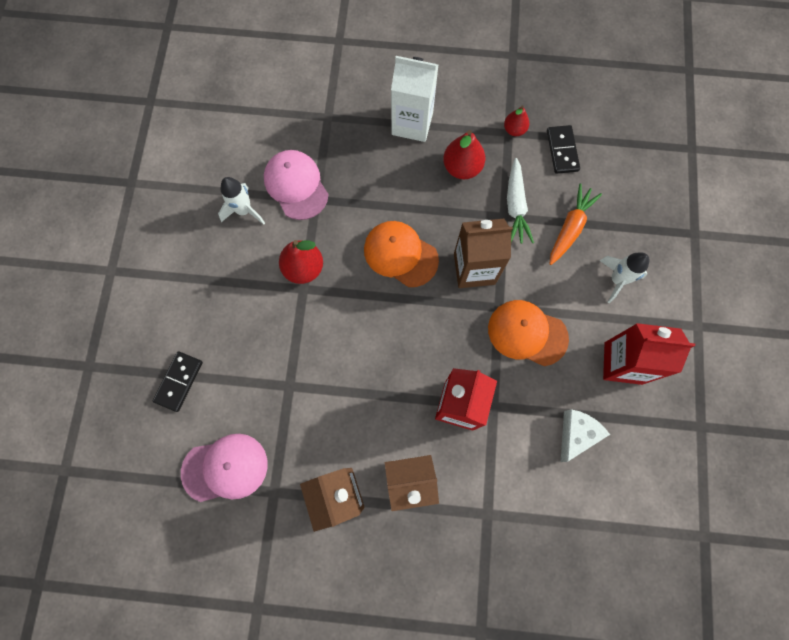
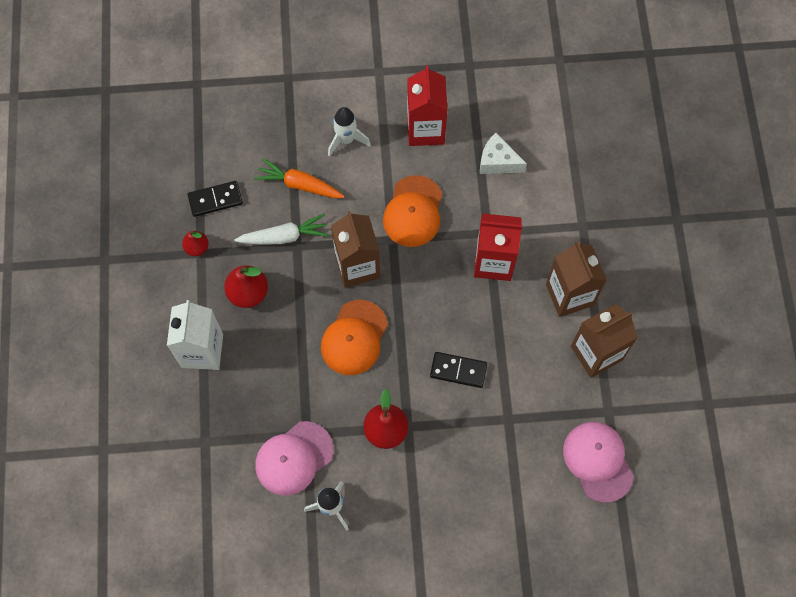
camera: 100 degrees left, 5 degrees down
black domino [153,351,203,412] -> black domino moved to [430,352,487,388]

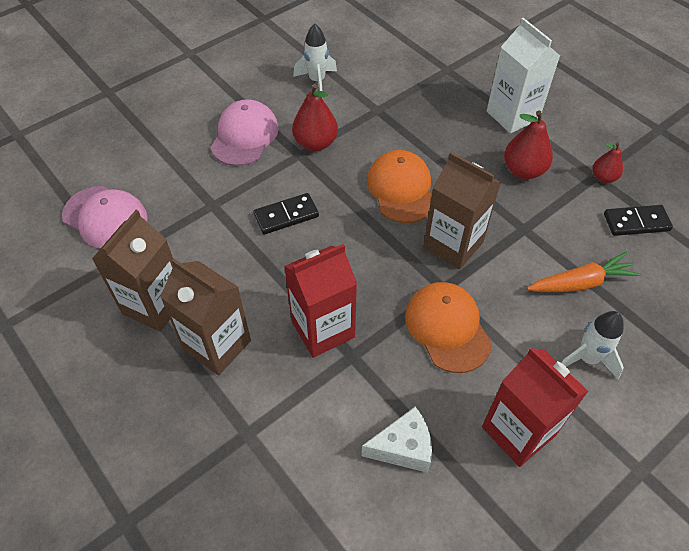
camera: 145 degrees right, 15 degrees down
black domino [188,181,243,217] -> black domino turned 45 degrees clockwise [604,205,673,236]
white carrot [234,214,329,245] -> none
pink cap [255,421,333,496] -> pink cap moved to [210,99,278,166]

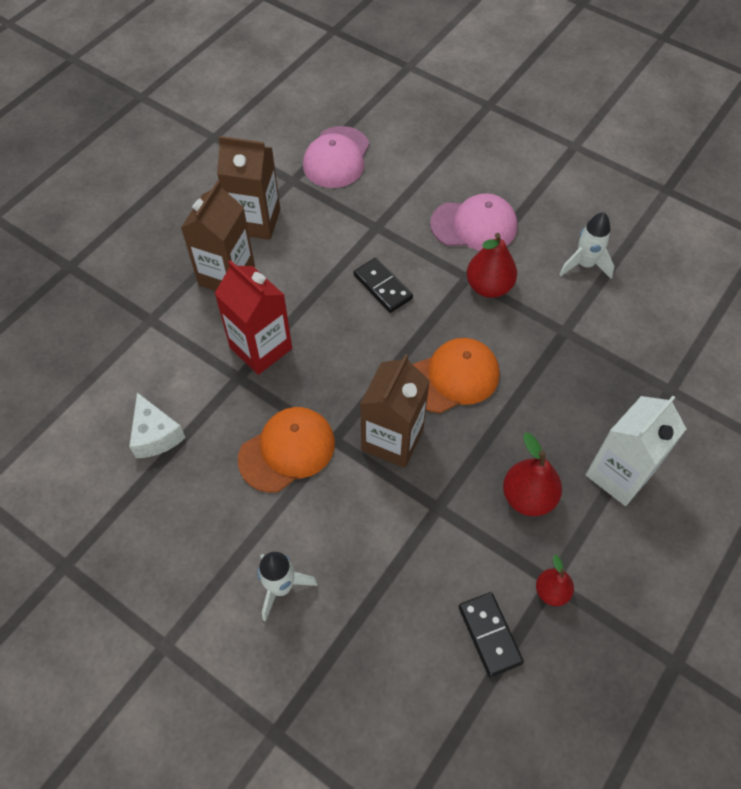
camera: 75 degrees right, 5 degrees up
red carton [482,347,588,467] -> none
orange carrot [527,252,642,292] -> none

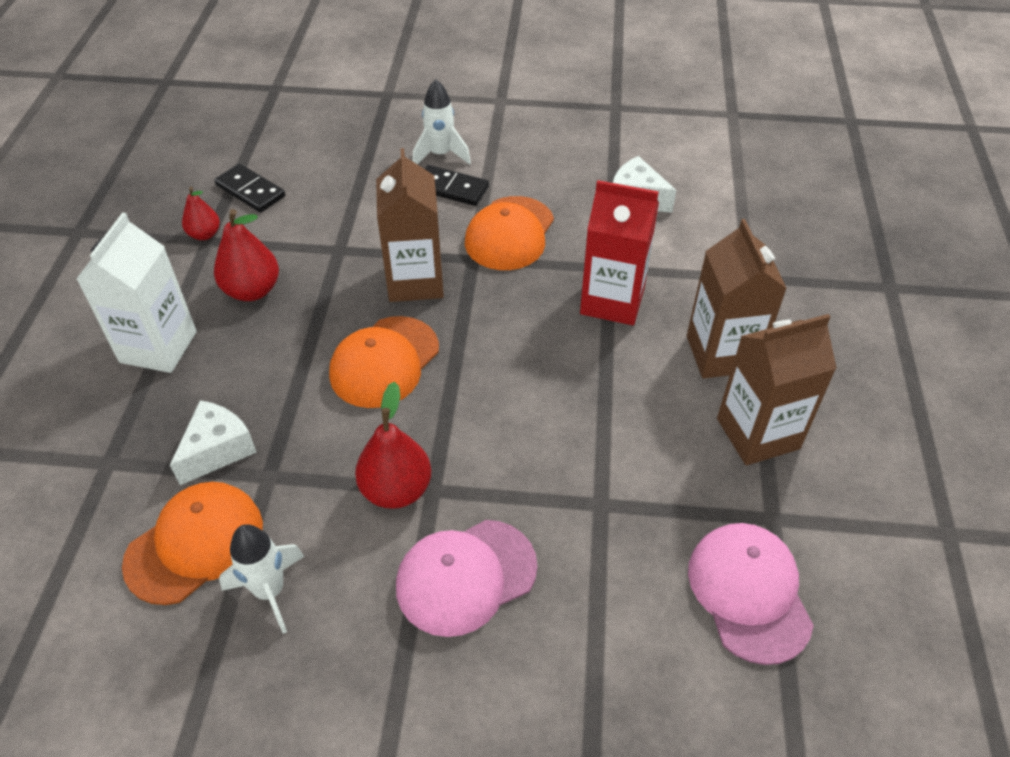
camera: 150 degrees right, 10 degrees down
black domino [353,258,413,313] -> black domino moved to [425,165,489,206]
none -> orange cap [122,482,263,605]
none -> white cheese [170,400,257,485]

